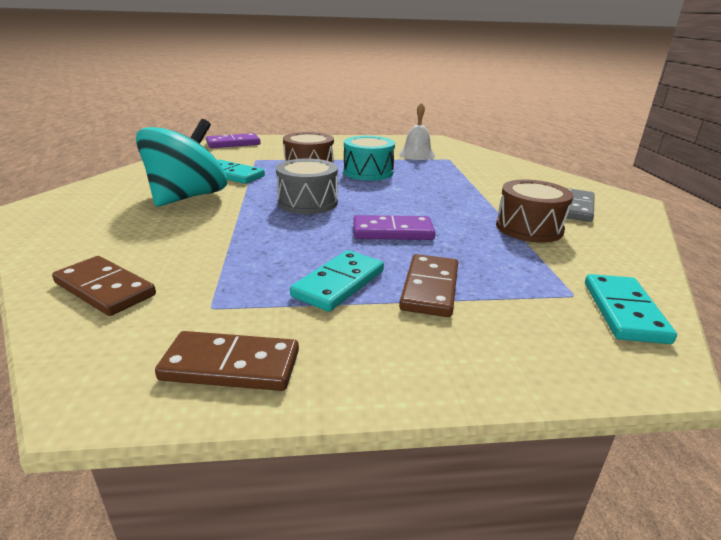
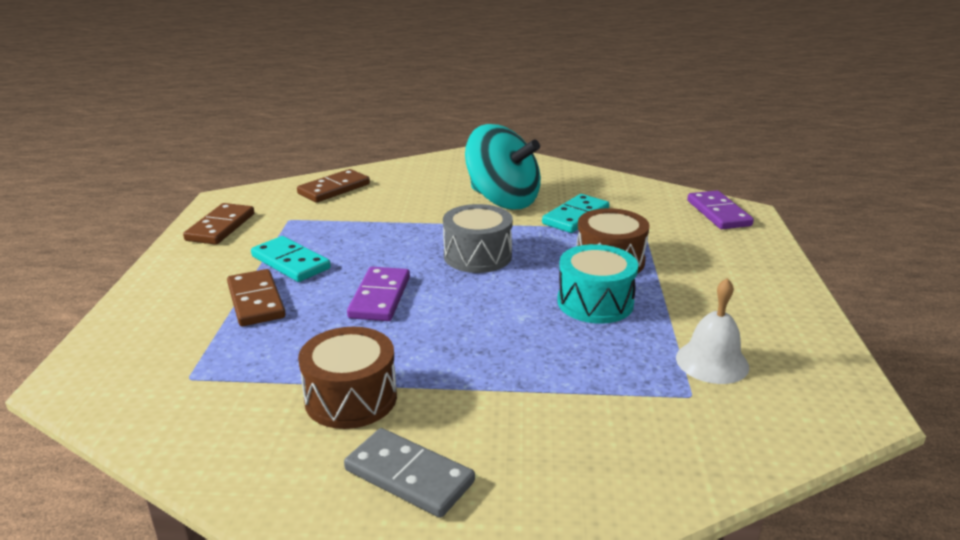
camera: 100 degrees right, 0 degrees up
brown domino [399,254,458,317] -> brown domino turned 45 degrees clockwise [227,269,286,326]
turquoise domino [585,274,677,344] -> none

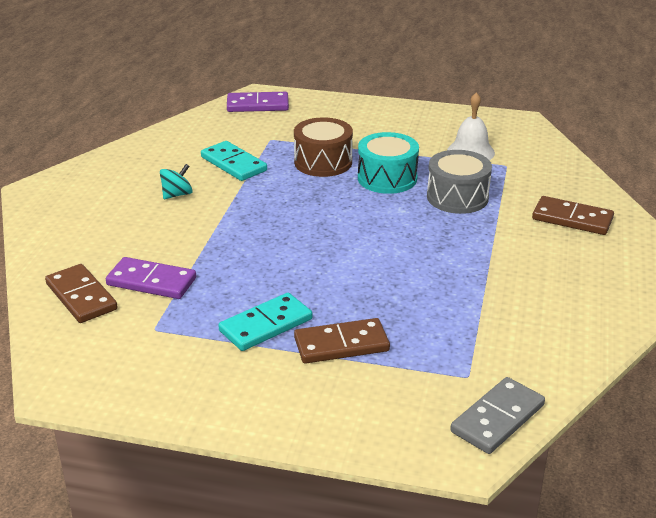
camera: 80 degrees left, 5 degrees up
brown domino [183,203,254,245] -> brown domino moved to [532,196,614,235]
brown drum [298,327,397,429] -> none
grey domino [344,428,475,518] -> grey domino moved to [450,377,545,454]
purple domino [347,267,410,321] -> purple domino moved to [106,257,196,299]
grey drum [443,204,513,273] -> grey drum moved to [427,150,492,214]
turquoise spinning top [465,124,541,210] -> turquoise spinning top [160,164,193,199], size x0.40

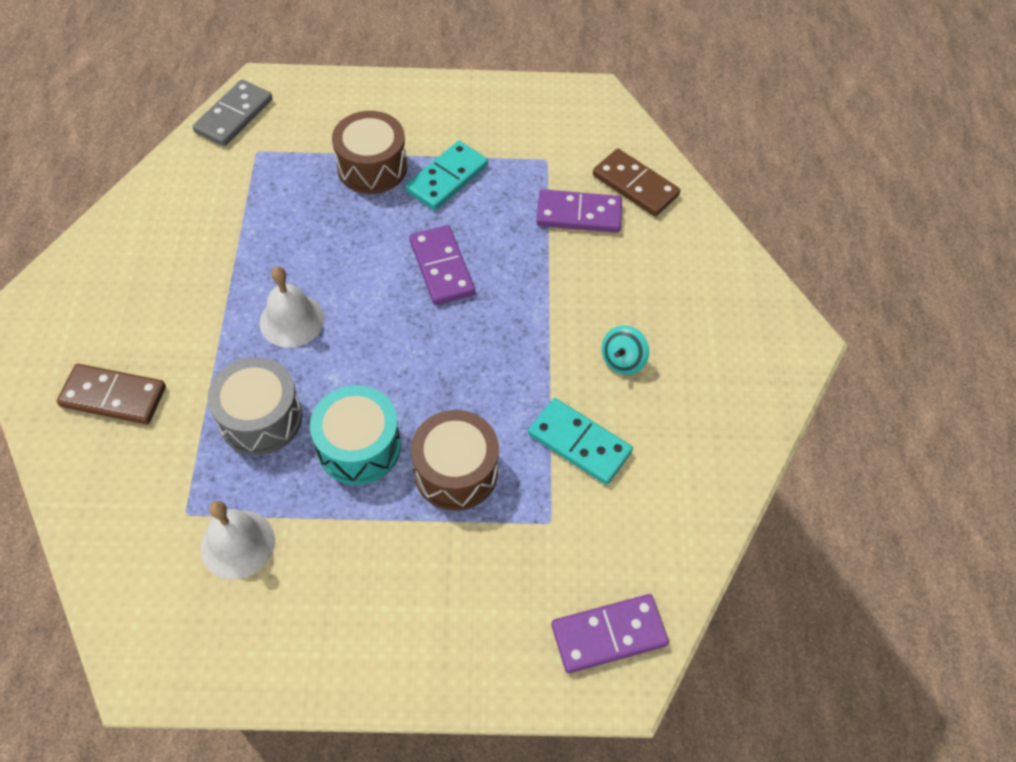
camera: 165 degrees right, 25 degrees up
brown domino [294,318,390,364] -> brown drum [332,111,407,194]
none -> white bell [259,266,324,348]
none -> purple domino [409,225,475,305]

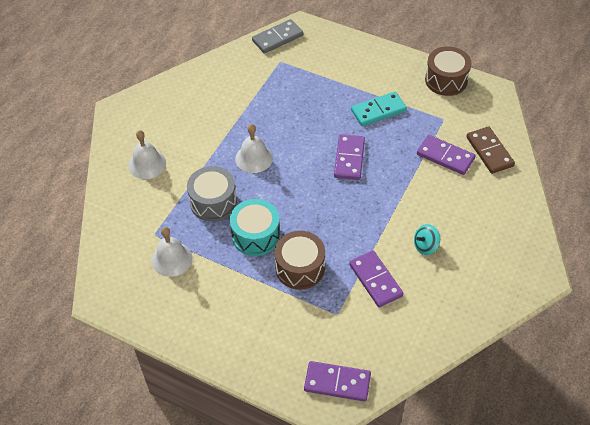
camera: 30 degrees right, 5 degrees down
brown domino [57,364,166,424] -> white bell [128,130,166,179]
brown drum [332,111,407,194] -> brown drum moved to [425,46,471,96]
turquoise domino [528,398,633,485] -> purple domino [349,251,403,308]

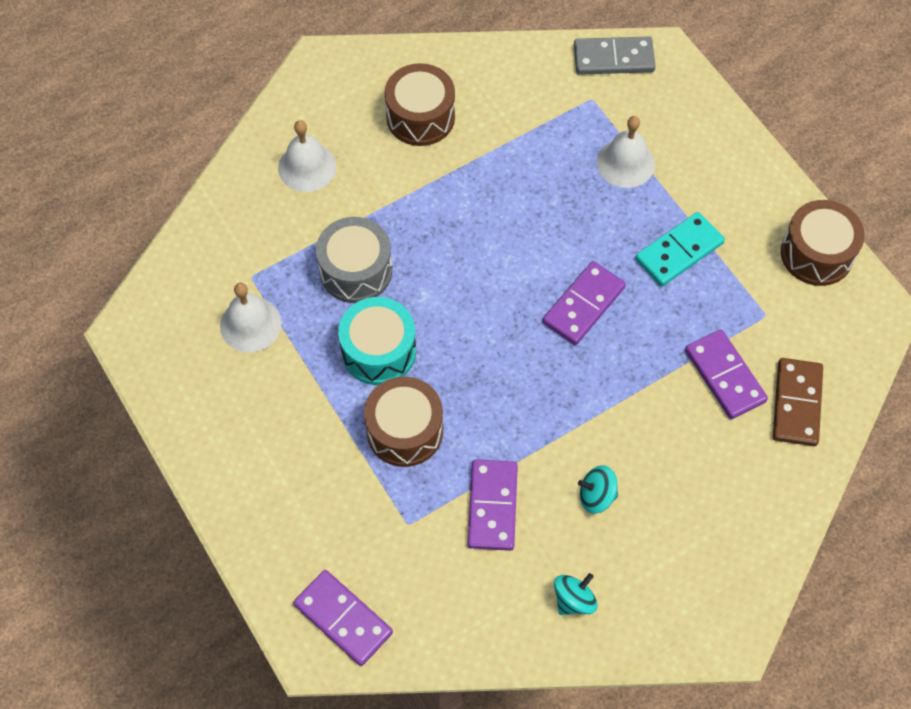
camera: 30 degrees right, 10 degrees up
white bell [235,124,273,173] -> white bell moved to [597,116,655,188]
turquoise domino [351,91,407,126] -> turquoise domino turned 45 degrees counterclockwise [635,212,725,287]
none -> brown drum [385,63,455,146]
none -> turquoise spinning top [554,573,597,615]

